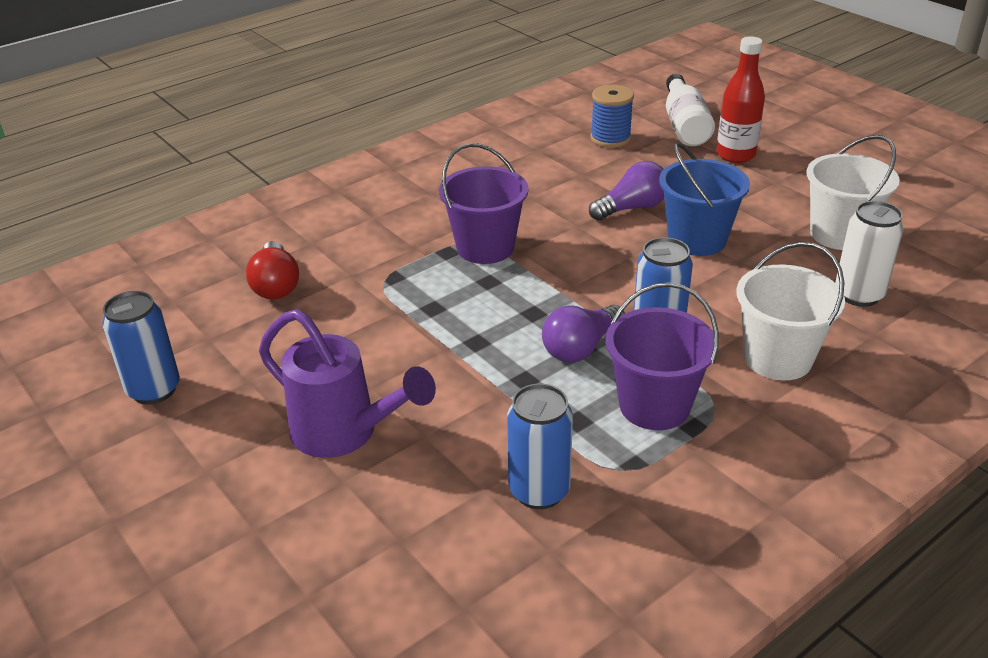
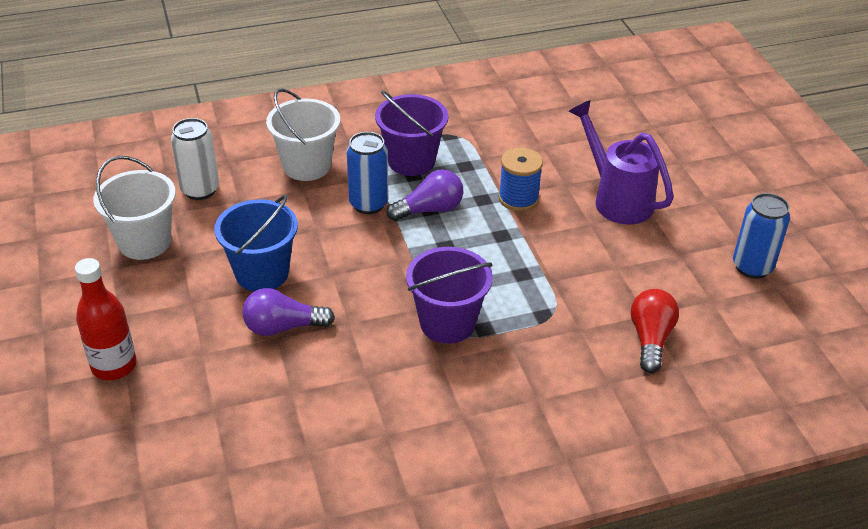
camera: 160 degrees left, 5 degrees up
blue can [507,384,573,509] -> none
blue spool [591,85,634,148] -> blue spool moved to [499,148,543,211]
white bottle [666,74,715,146] -> none

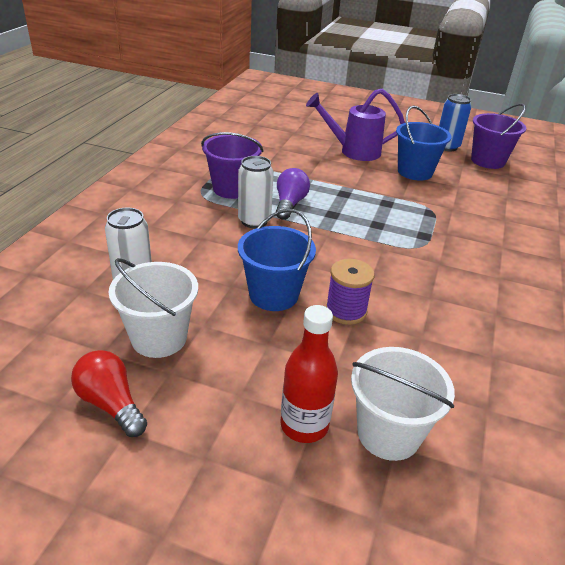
camera: 55 degrees left, 5 degrees down
purple light bulb [242,288,335,336] -> purple spool [326,259,375,325]
white bucket [266,88,340,181] -> white bucket moved to [351,347,455,461]
blue can [347,132,388,214] -> white can [238,156,274,228]
purple bucket [406,247,493,344] -> purple bucket moved to [471,103,526,169]
blue spool [499,148,543,211] -> none
red light bulb [631,289,679,373] -> red light bulb moved to [71,350,147,437]
none -> blue bucket [396,105,451,181]

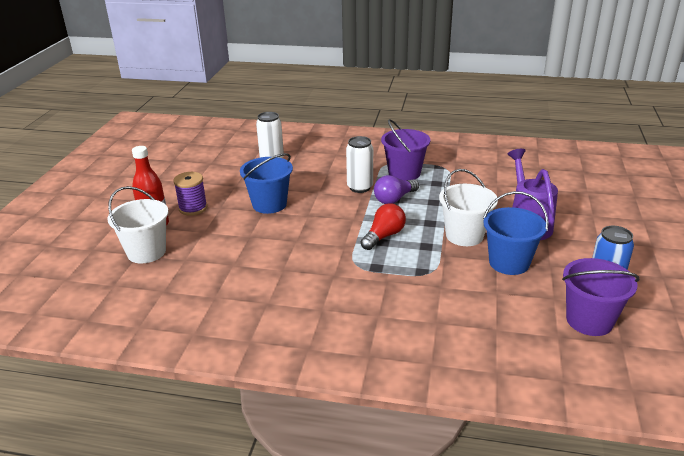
camera: 85 degrees right, 5 degrees down
red light bulb [71,350,147,437] -> red light bulb moved to [361,203,406,250]
white bucket [109,258,198,358] -> white bucket moved to [439,169,498,246]
purple light bulb [276,168,310,220] -> purple light bulb turned 135 degrees clockwise [374,175,419,204]
purple spool [326,259,375,325] -> purple spool moved to [173,172,207,216]

